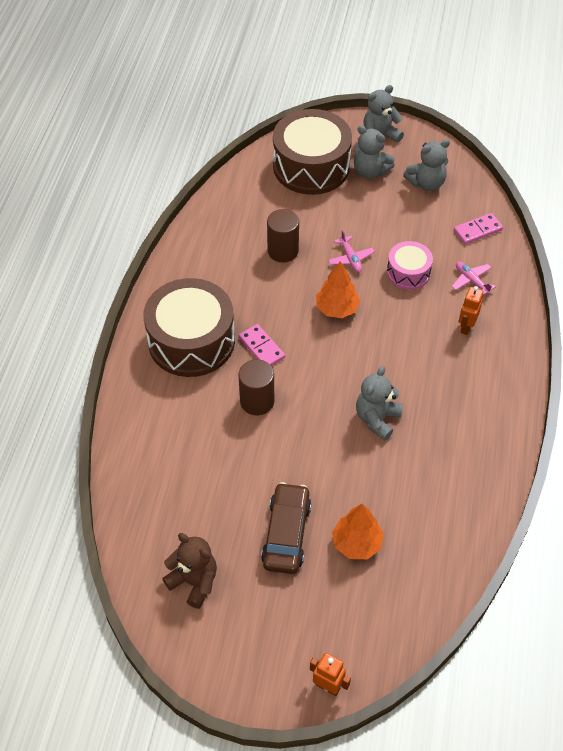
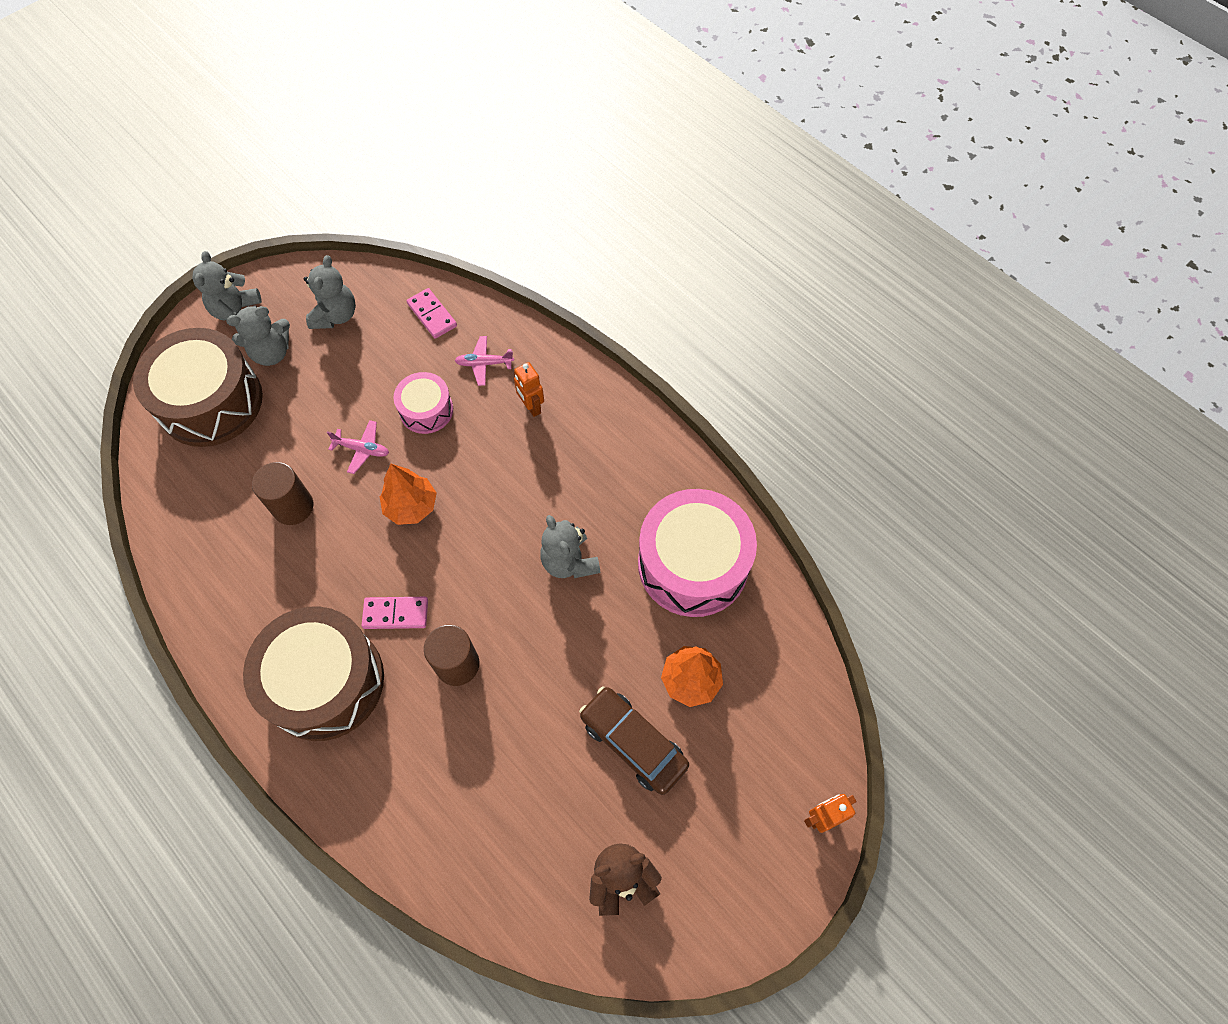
camera: 55 degrees left, 10 degrees up
pink domino [454,213,503,244] -> pink domino turned 45 degrees counterclockwise [406,288,457,339]
none -> pink drum [638,489,757,617]

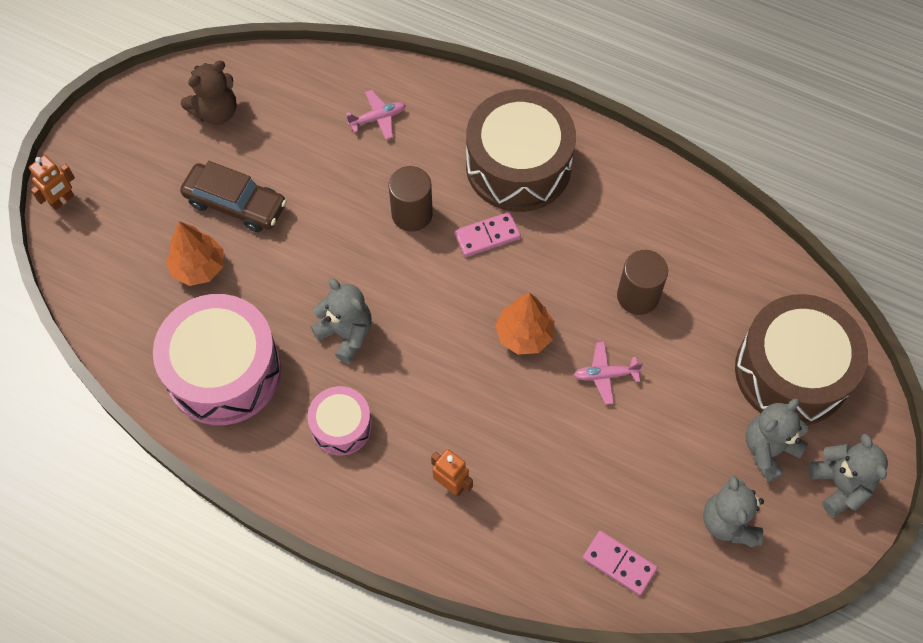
camera: 160 degrees right, 0 degrees up
pink drum [394,372,453,434] -> pink drum moved to [307,386,372,456]
pink plane [455,336,514,386] -> pink plane moved to [346,90,406,140]

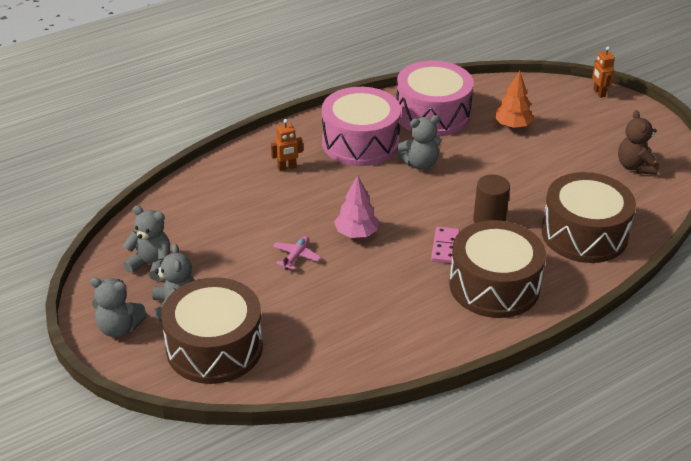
camera: 120 degrees right, 25 degrees down
brown car [180,161,287,232] -> none
pink drum [307,386,372,456] -> pink drum [322,87,401,166], size x1.91
pink plane [346,90,406,140] -> brown drum [541,172,636,263]
orange tree [495,293,554,355] -> pink tree [334,175,379,238]
pink domino [583,531,658,595] -> none
brown cylinder [617,250,668,315] -> none

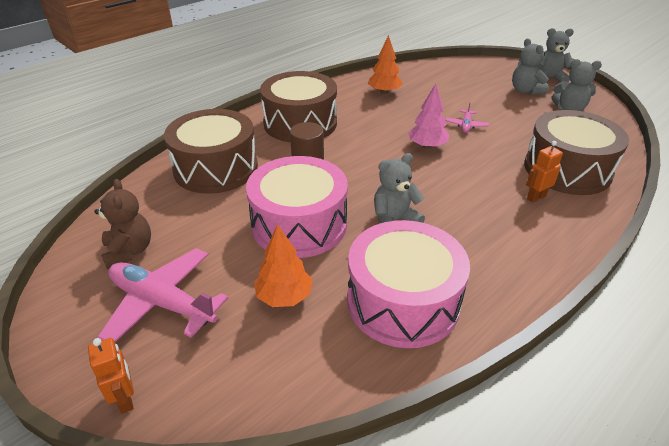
camera: 170 degrees right, 0 degrees up
brown drum [161,277,263,384] -> brown drum moved to [524,110,629,195]
pink drum [322,87,401,166] -> pink drum moved to [246,156,348,258]
pink domino [431,227,460,263] -> none
none -> pink plane [97,248,228,342]
none -> orange tree [368,35,403,94]

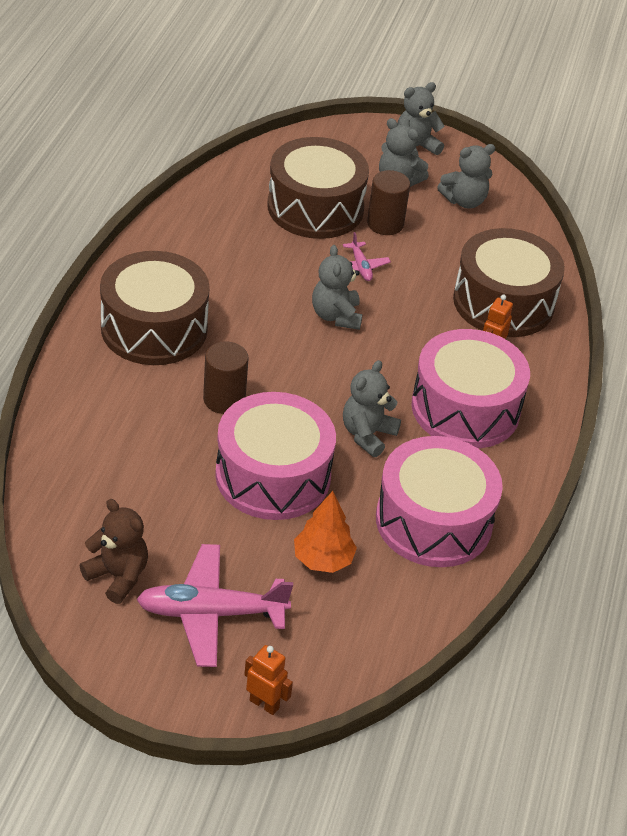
camera: 35 degrees left, 5 degrees up
brown drum [164,109,258,194] -> brown drum moved to [268,137,369,239]
orange tree [368,35,403,94] -> none
pink tree [408,84,449,149] -> grey teddy bear [312,245,363,330]
none -> brown cylinder [367,170,410,235]
none -> pink drum [412,329,530,448]

